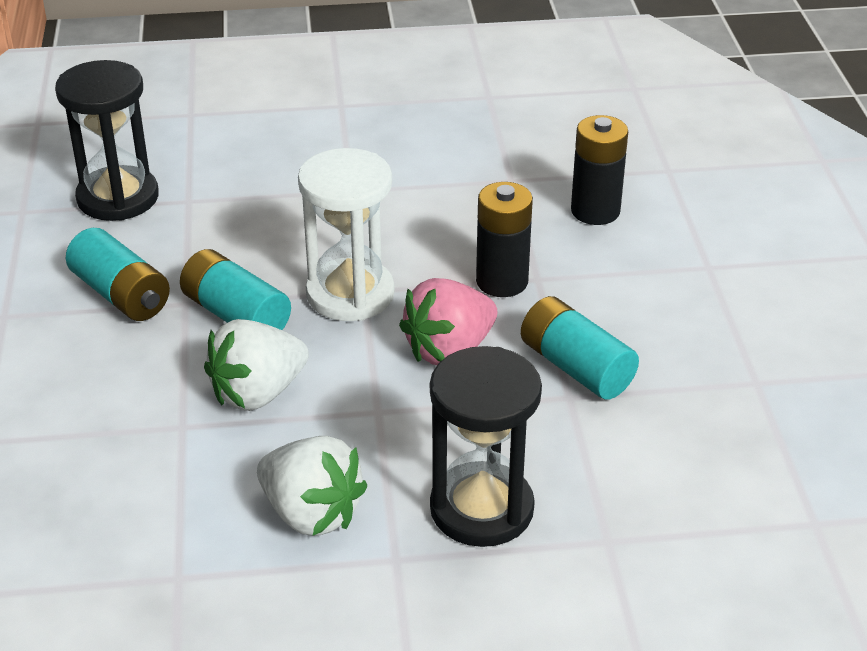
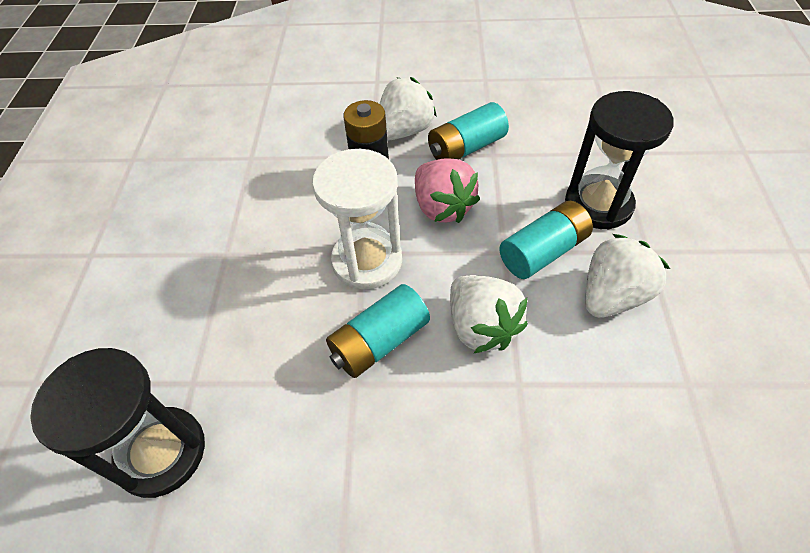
camera: 80 degrees left, 15 degrees up
turquoise battery [66,228,170,321] -> turquoise battery moved to [499,201,593,279]
black battery [571,115,628,225] -> none
none -> white strawberry [380,77,437,141]

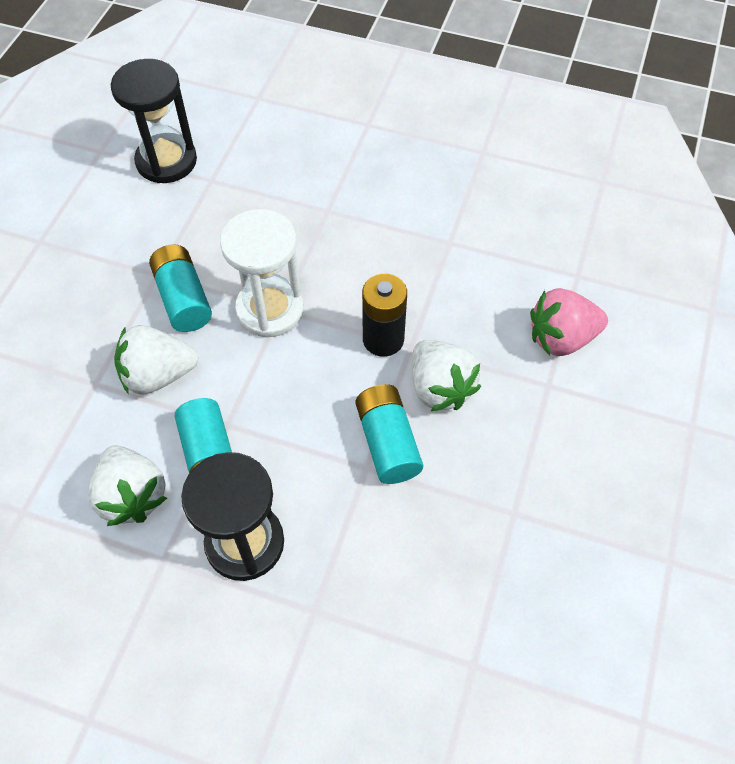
camera: 105 degrees right, 5 degrees up
pink strawberry [415,158,480,223] -> pink strawberry moved to [530,288,608,356]

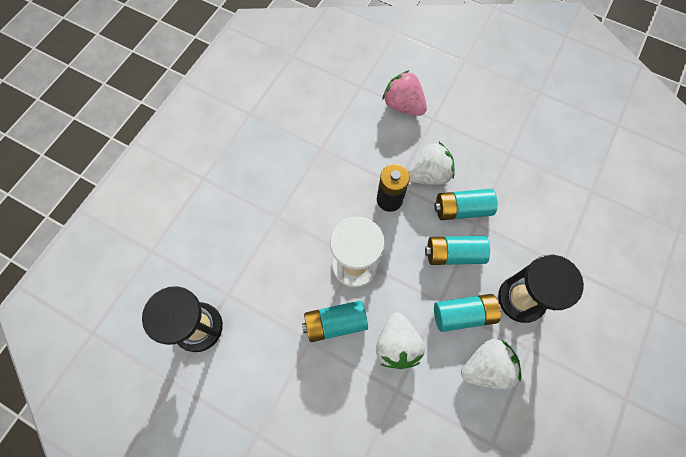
camera: 80 degrees left, 10 degrees up
pink strawberry [530,288,608,356] -> pink strawberry turned 135 degrees clockwise [382,70,427,116]
none -> turquoise battery [425,236,490,265]

